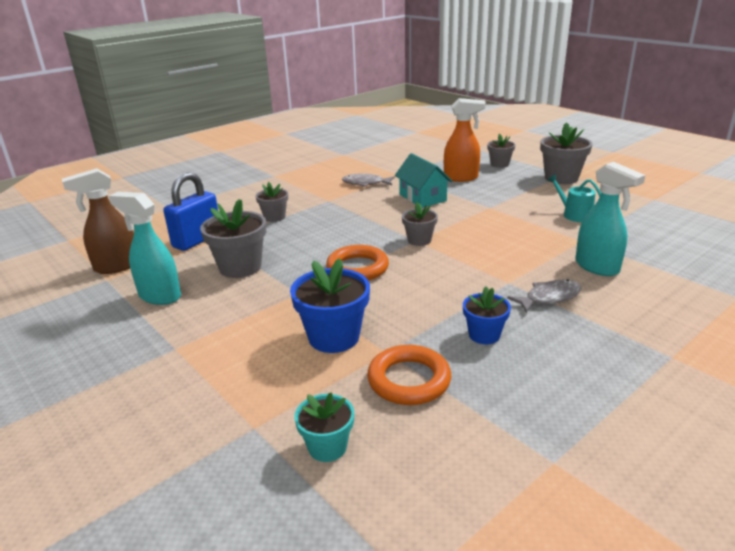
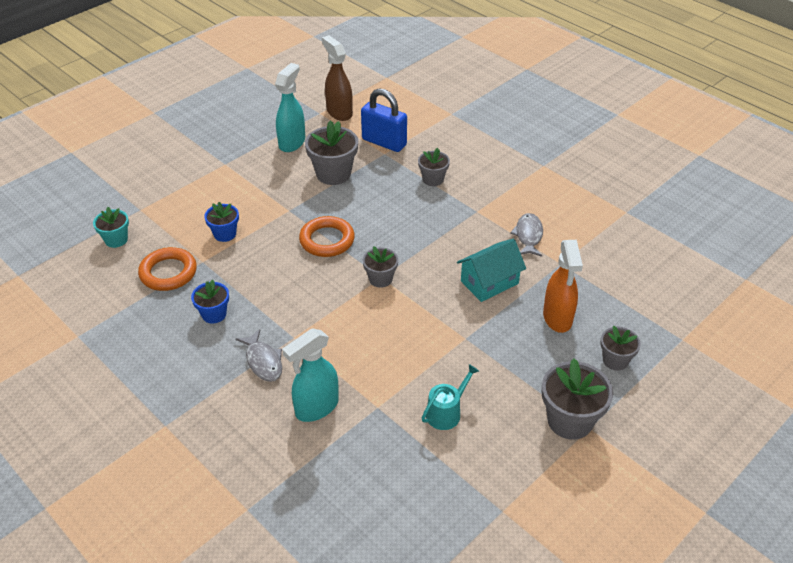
camera: 85 degrees right, 15 degrees up
blue flower pot [290,258,370,353] -> blue flower pot [204,202,239,242], size x0.60

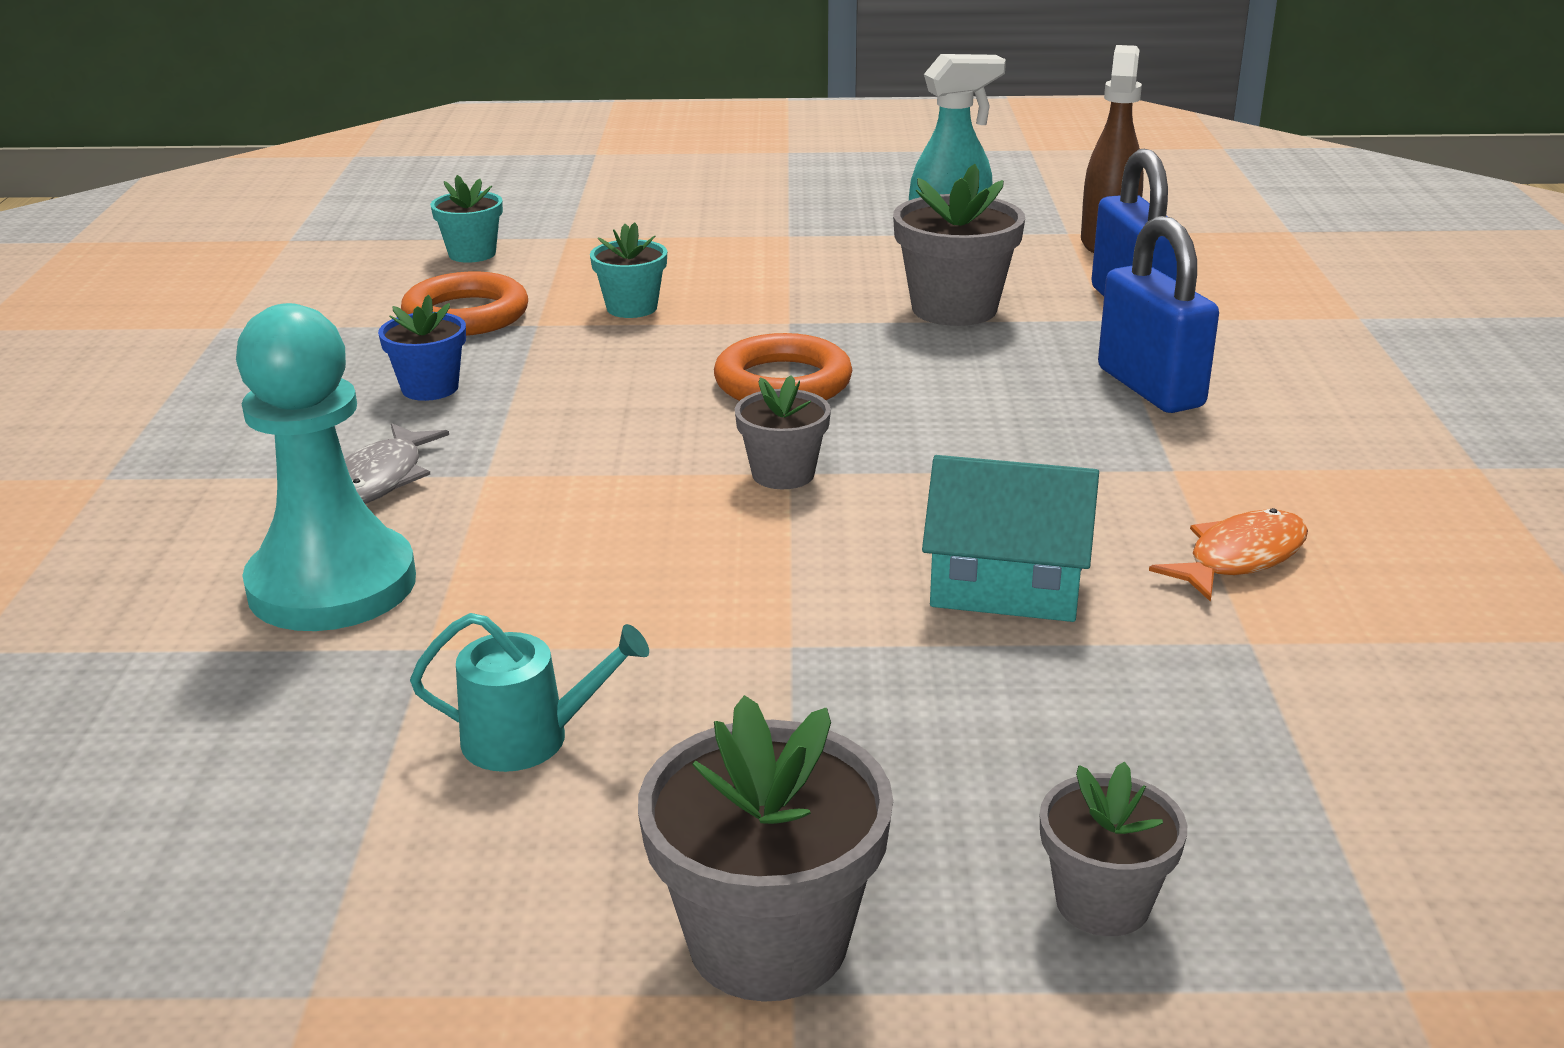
camera: 45 degrees right, 15 degrees down
blue flower pot [204,202,239,242] -> turquoise flower pot [590,222,667,318]
turquoise spray bottle [282,328,339,422] -> turquoise pawn [236,303,416,631]
grey flower pot [418,148,450,186] -> blue padlock [1098,216,1219,413]
grey fish [510,213,543,257] -> orange fish [1149,508,1308,602]
orange spray bottle [543,240,583,333] -> none

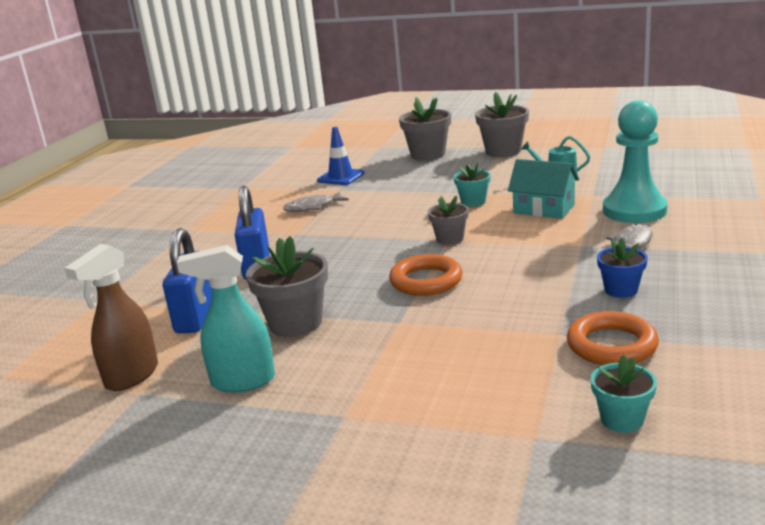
camera: 160 degrees left, 5 degrees down
turquoise flower pot [590,222,667,318] -> turquoise flower pot moved to [454,163,491,207]
turquoise house [922,455,1099,622] -> turquoise house moved to [508,159,579,219]
grey flower pot [1040,761,1187,936] -> grey flower pot [399,97,451,160], size x1.67
orange fish [1149,508,1308,602] -> grey fish [283,191,349,212]
none -> blue traffic cone [317,127,365,185]

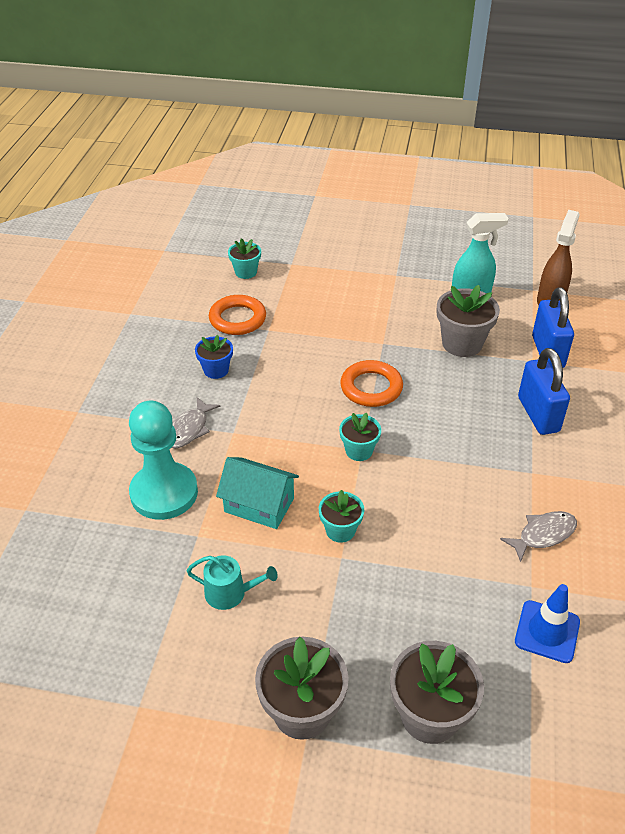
camera: 170 degrees right, 20 degrees up
grey flower pot [428,196,469,245] -> turquoise flower pot [339,413,381,461]

